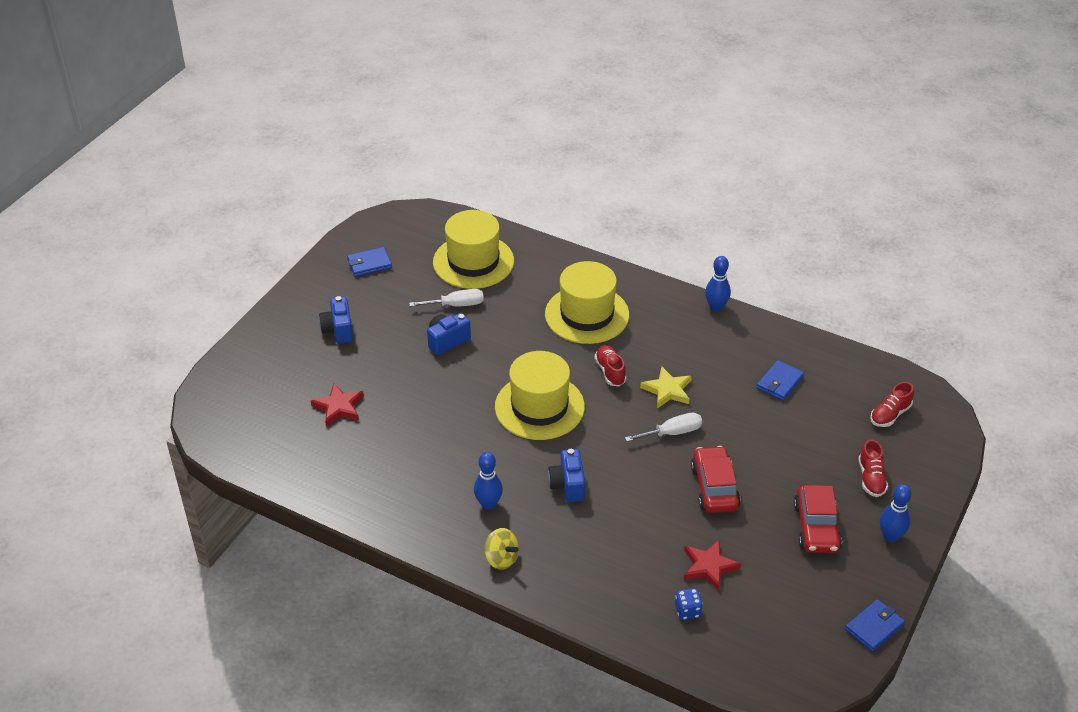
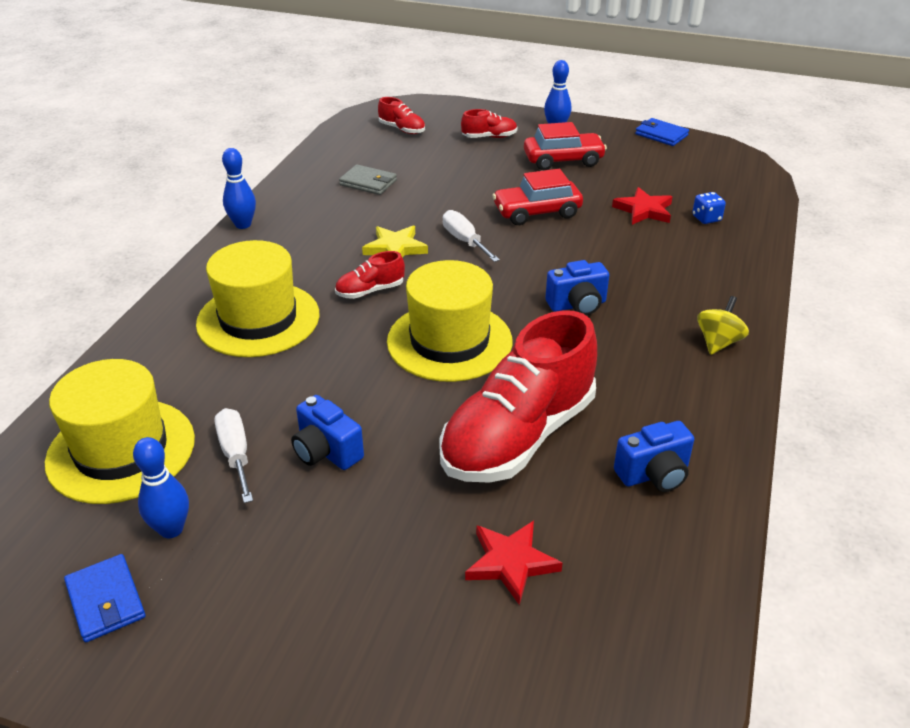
camera: 100 degrees left, 5 degrees down
blue camera [319,296,353,344] -> blue camera moved to [614,421,694,492]
blue bowling pin [474,452,503,510] -> blue bowling pin moved to [133,437,189,539]
blue wallet [756,360,804,401] -> grey wallet [339,164,397,195]
none -> red shoe [439,310,597,483]

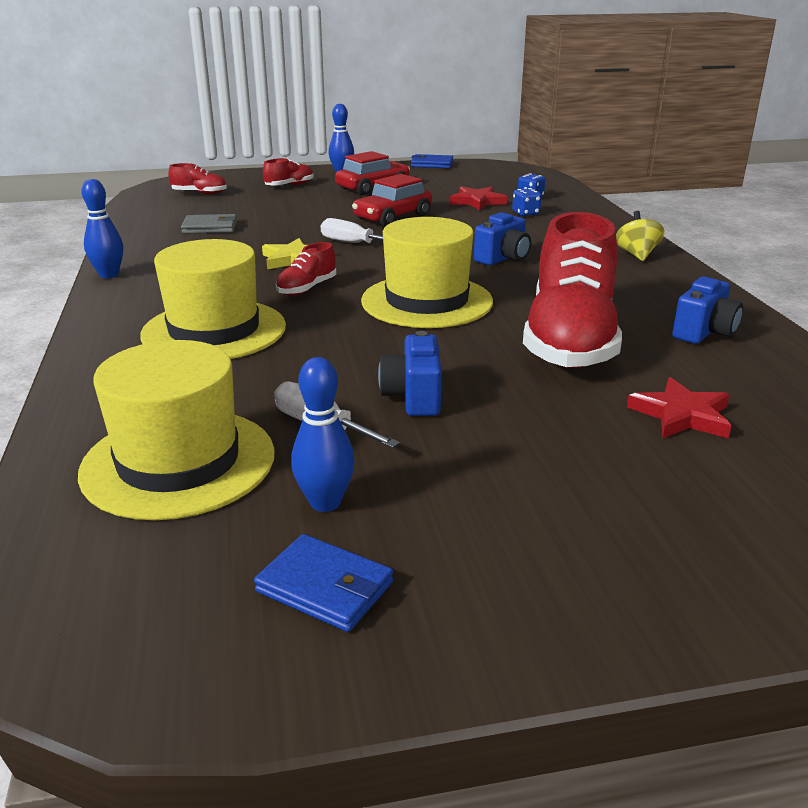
camera: 30 degrees left, 10 degrees down
blue camera [291,395,364,470] -> blue camera turned 75 degrees clockwise [378,331,442,416]
none -> blue dice [512,188,541,216]

